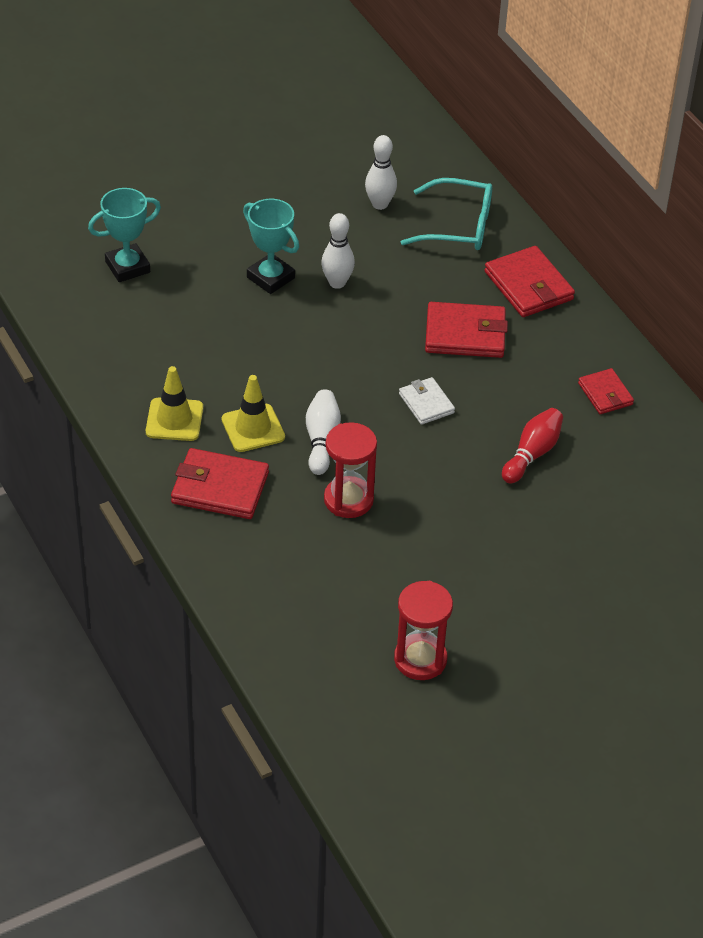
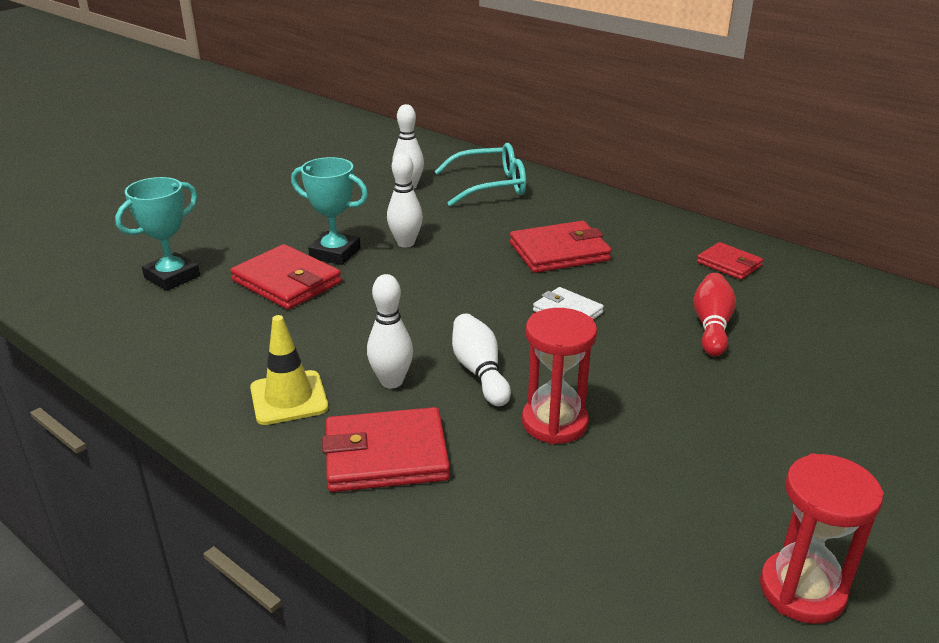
camera: 20 degrees left, 15 degrees down
yellow traffic cone [222,375,285,452] -> white bowling pin [367,274,413,389]
red wallet [485,246,575,317] -> red wallet moved to [231,244,341,310]

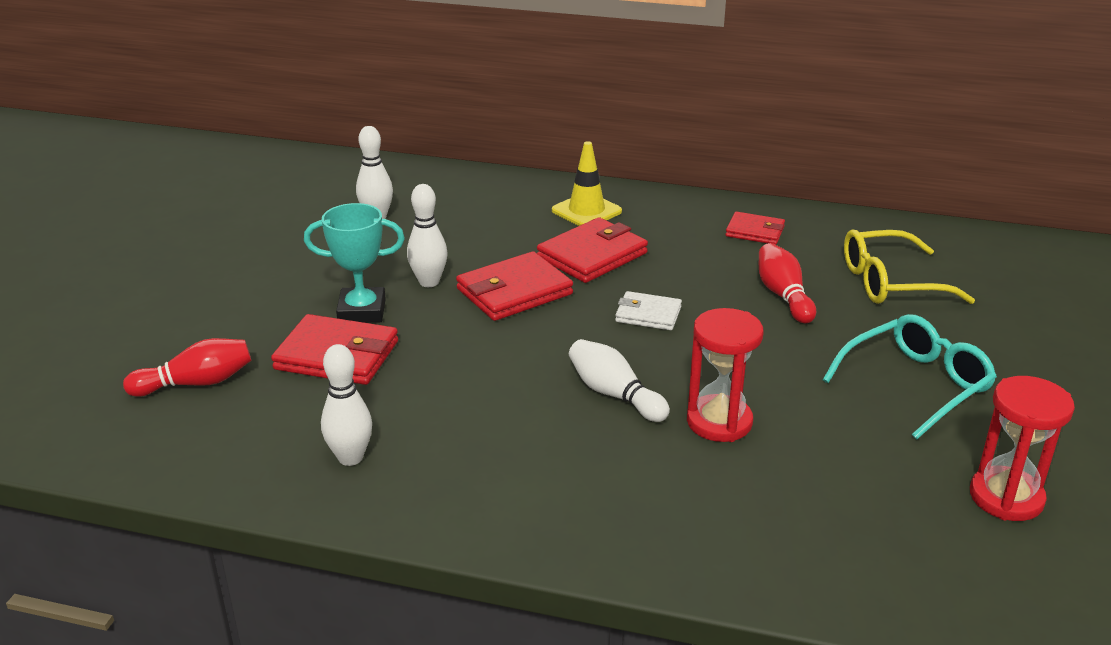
camera: 25 degrees left, 0 degrees up
turquoise trophy [115,177,200,291] -> red bowling pin [123,338,251,397]
yellow traffic cone [250,315,328,425] -> yellow traffic cone moved to [552,141,622,226]
red wallet [322,407,450,492] -> red wallet moved to [456,251,573,321]
white bowling pin [367,274,413,389] -> white bowling pin moved to [321,344,372,466]
turquoise glasses [434,143,526,207] -> turquoise glasses moved to [823,314,997,440]
none -> yellow glasses [844,229,975,304]

